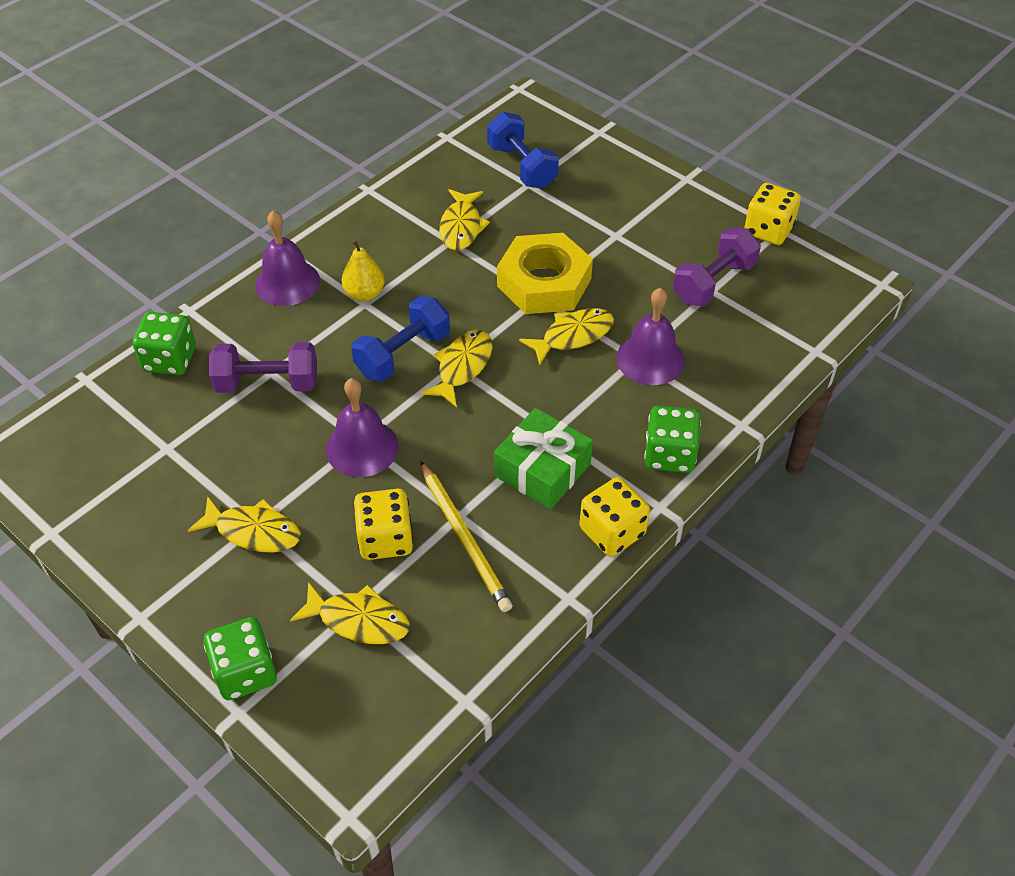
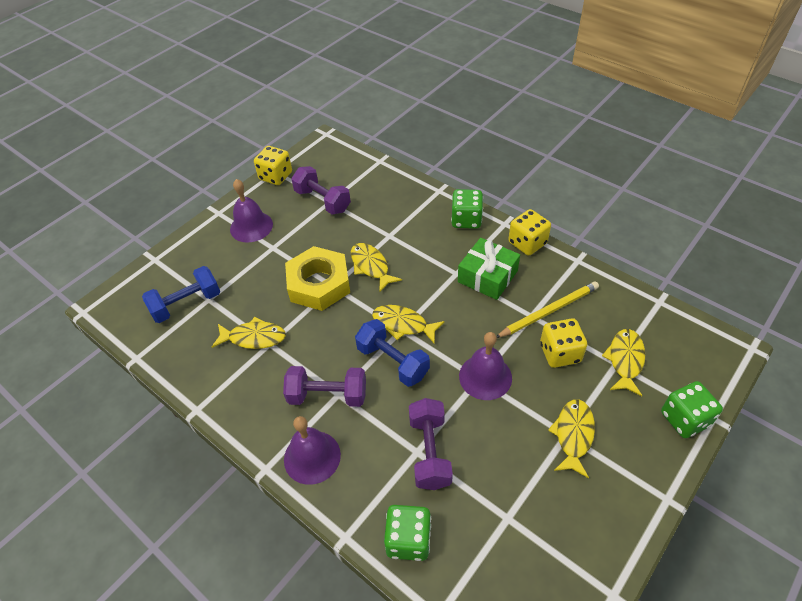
camera: 90 degrees left, 0 degrees up
yellow pear [342,239,385,301] -> purple dumbbell [283,366,366,407]
purple bell [616,288,685,385] -> purple bell moved to [230,179,273,242]

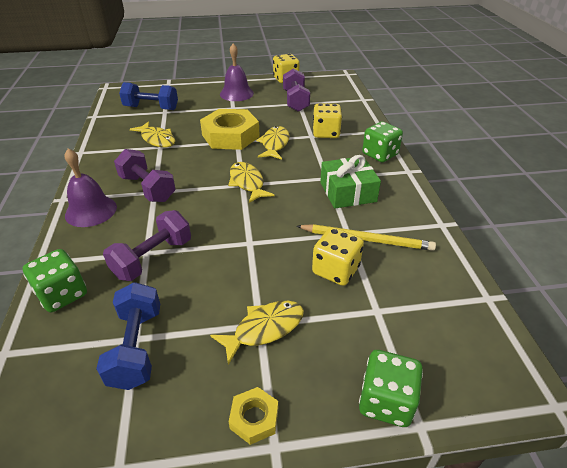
camera: 40 degrees right, 10 degrees down
blue dumbbell [355,319,430,387] -> blue dumbbell moved to [96,282,160,390]
purple bell [459,332,512,400] -> none
yellow dice [508,209,551,256] -> yellow dice moved to [313,103,342,138]
yellow fish [602,329,646,396] -> none
none -> yellow nut [229,387,278,445]

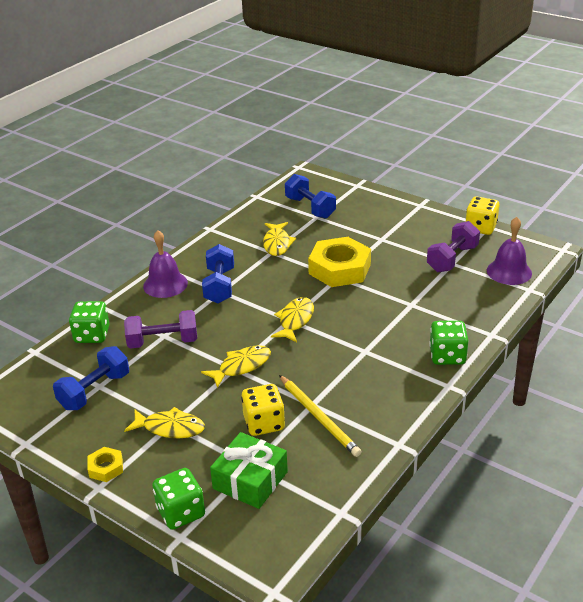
camera: 45 degrees right, 5 degrees down
purple dumbbell [114,149,175,202] -> blue dumbbell [202,244,234,303]
purple bell [220,43,254,101] -> purple bell moved to [487,217,532,285]
yellow fish [256,126,290,160] -> yellow fish moved to [201,345,271,388]
yellow dice [313,103,342,138] -> none
green gift [320,155,381,209] -> green gift moved to [210,432,288,509]

